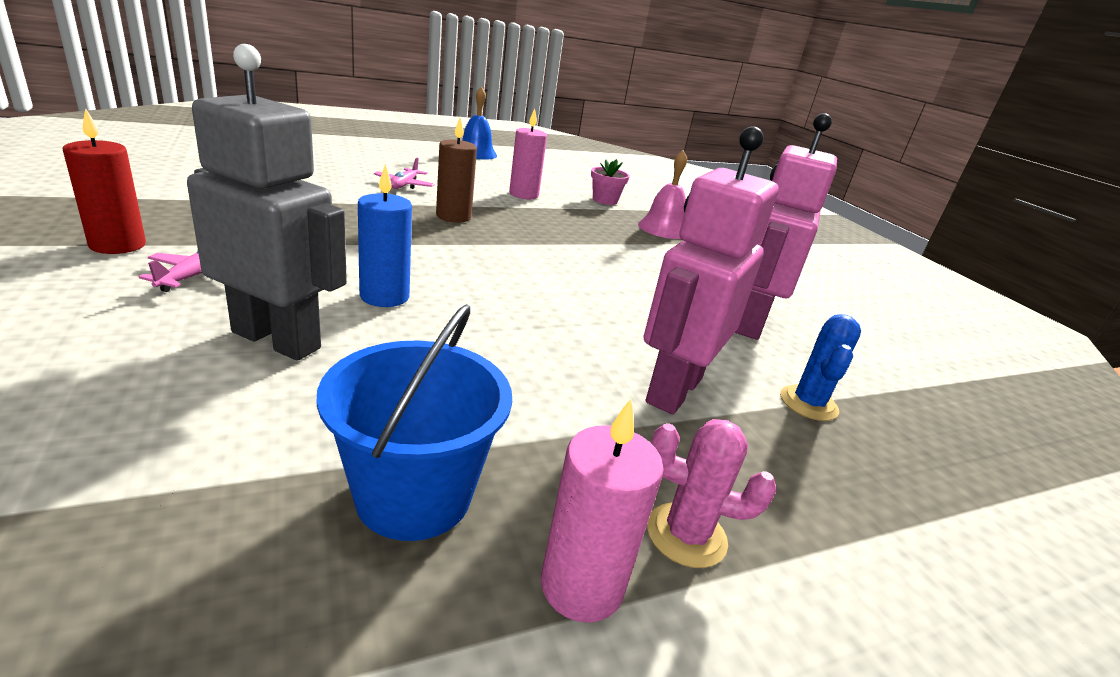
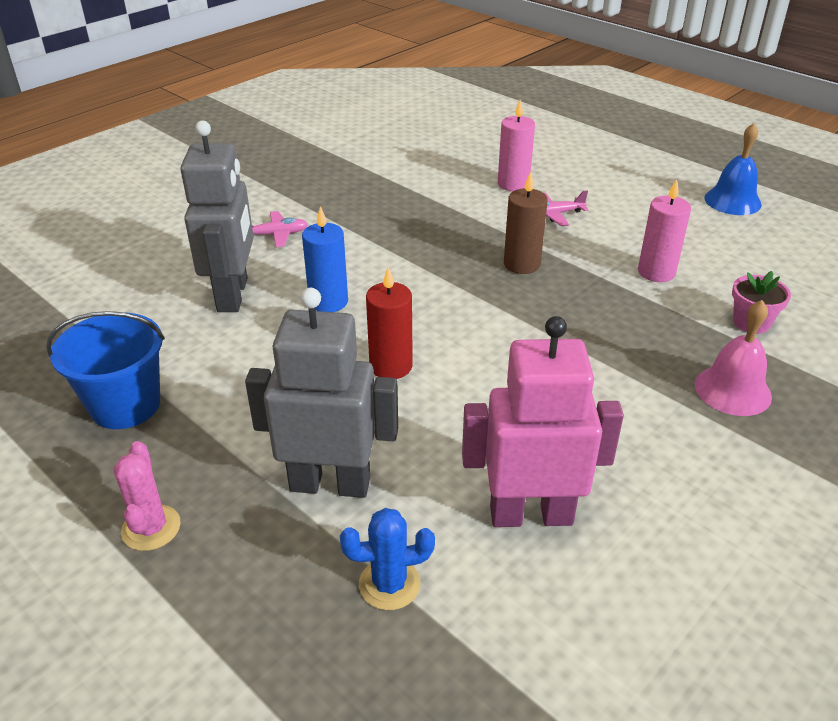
camera: 70 degrees right, 10 degrees up
red candle [63,108,146,254] -> red candle moved to [366,267,413,379]
pink candle [541,399,664,623] -> pink candle moved to [498,100,535,191]
pink robot [644,126,779,414] -> grey robot [245,288,398,498]

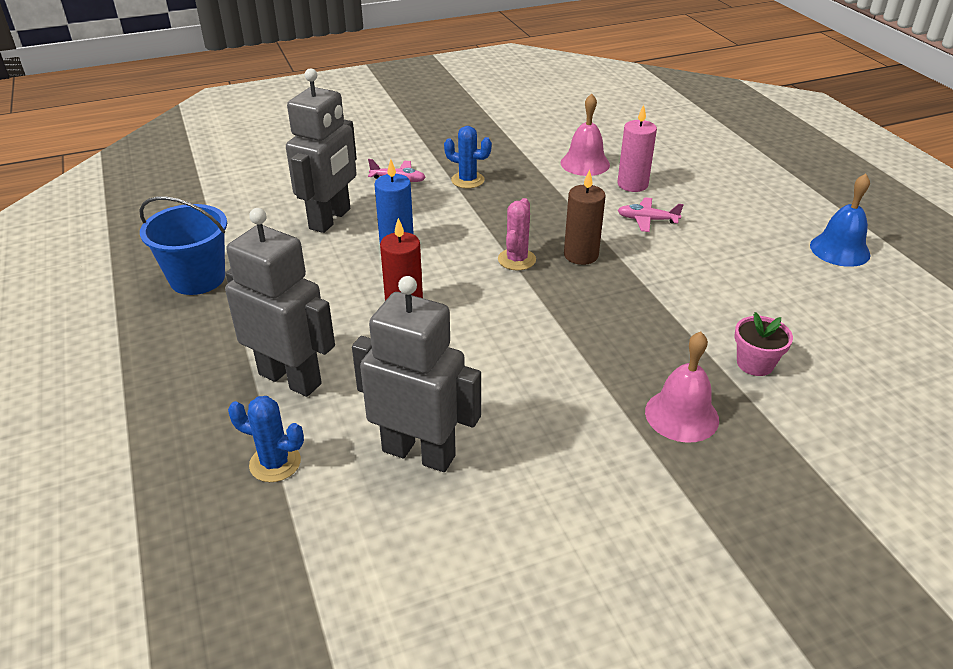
camera: 25 degrees right, 0 degrees up
pink cactus [114,441,181,551] -> pink cactus moved to [498,198,536,270]
pink robot [462,316,624,527] -> grey robot [352,276,481,472]
pink candle [638,179,691,282] -> none
none -> blue cactus [444,126,492,188]
none -> pink bell [561,94,610,176]

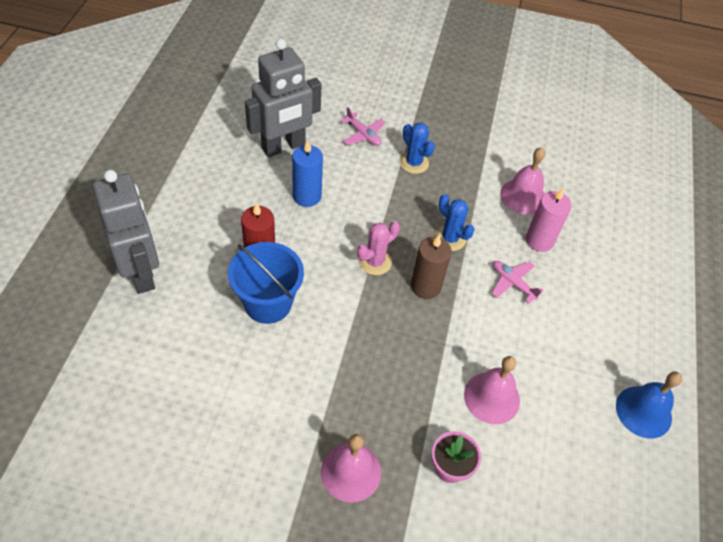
camera: 30 degrees right, 15 degrees up
blue bucket [139,197,227,295] -> blue bucket moved to [228,242,304,324]
blue cactus [228,396,304,482] -> blue cactus moved to [434,194,475,251]
grey robot [352,276,481,472] -> none
none -> pink bell [464,356,520,424]

